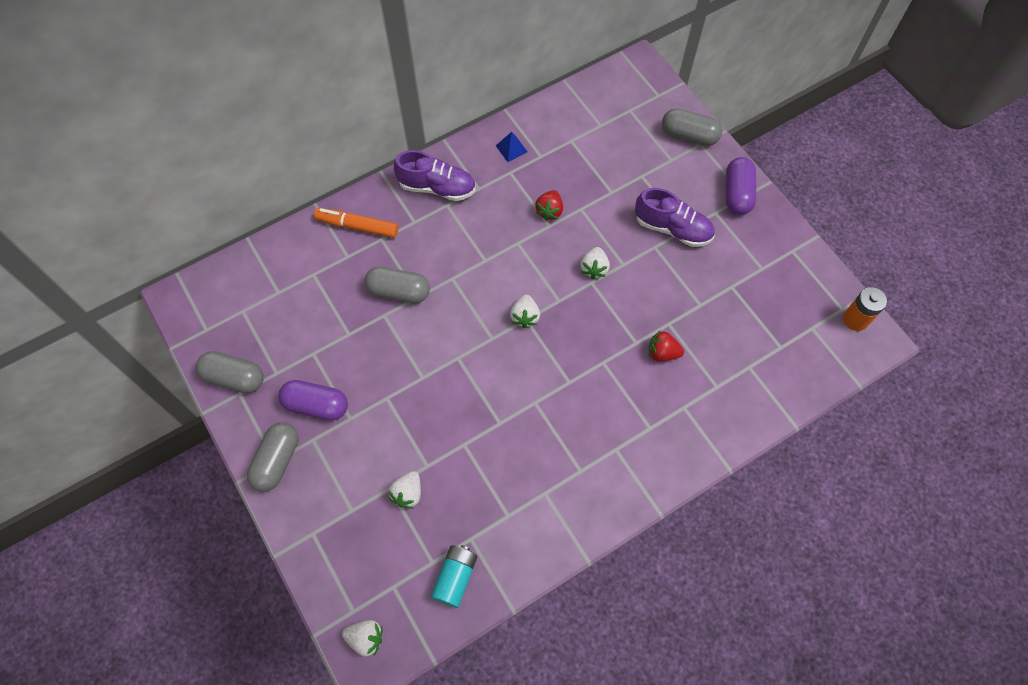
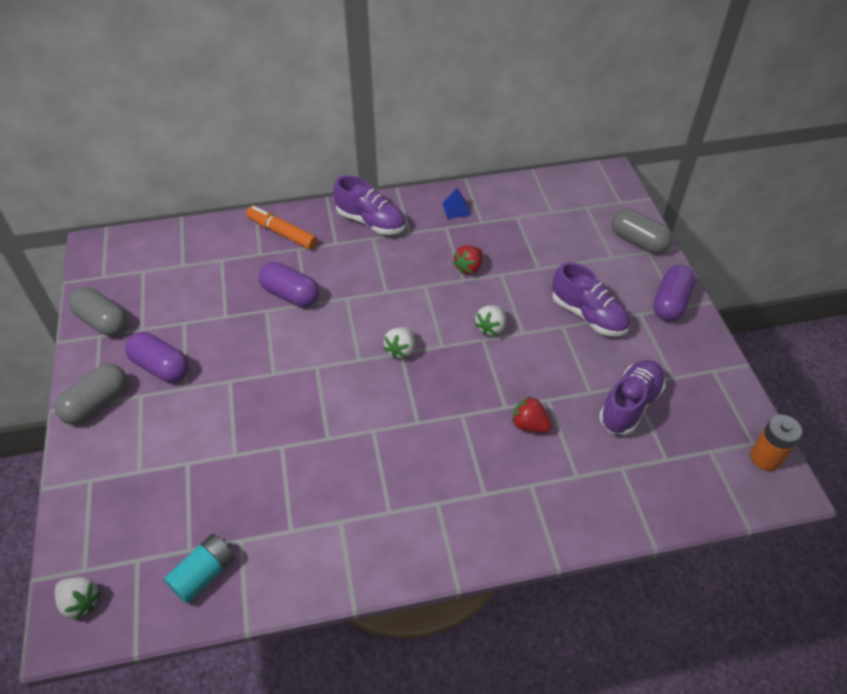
camera: 20 degrees right, 15 degrees down
grey capsule [364,267,430,303] -> purple capsule [259,262,319,307]
white strawberry [389,471,421,509] -> none
none -> purple shoe [599,360,666,435]

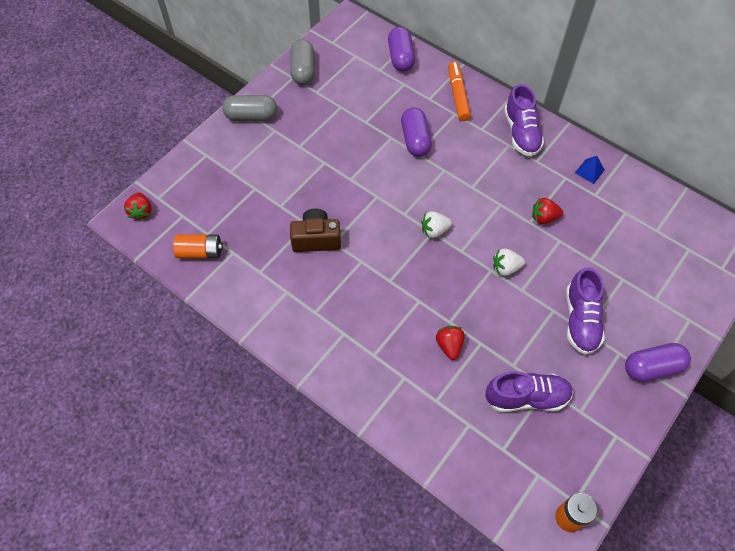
camera: 50 degrees right, 10 degrees up
white strawberry [55,577,101,620] -> red strawberry [124,192,152,221]
purple capsule [125,332,189,383] -> purple capsule moved to [388,27,415,72]
turquoise battery [164,534,235,604] -> orange battery [173,235,223,258]
grey capsule [612,209,673,254] -> none
none -> brown camera [290,209,341,252]

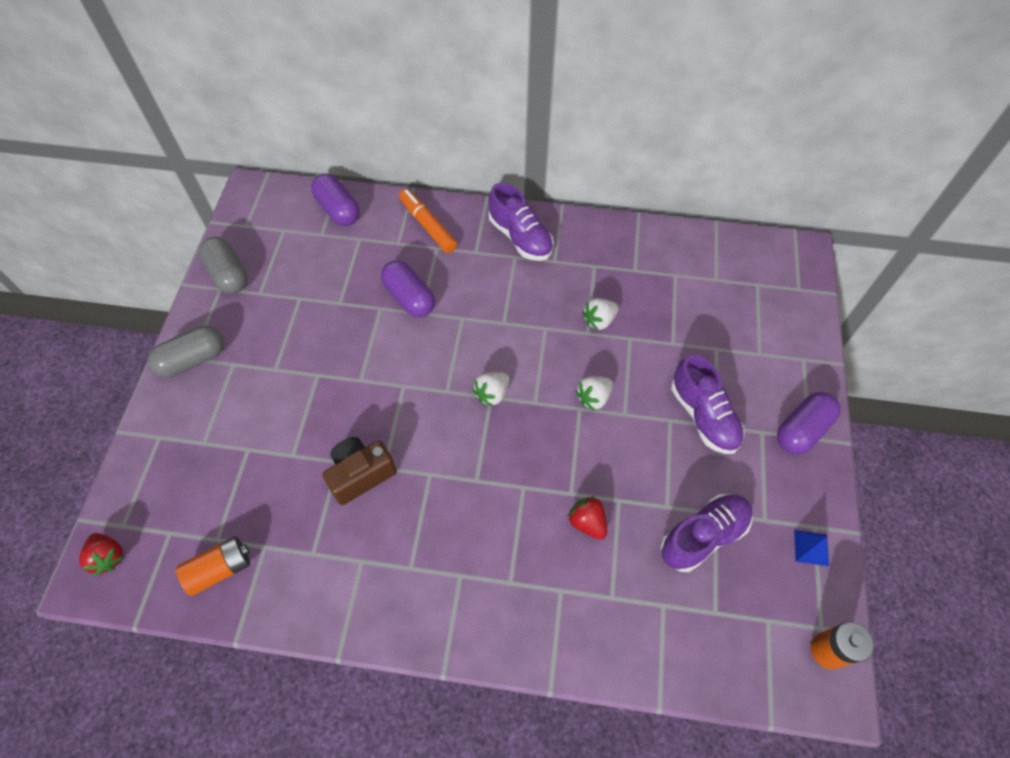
camera: 30 degrees left, 0 degrees up
red strawberry [532,198,563,224] -> white strawberry [582,298,619,330]
blue pyramid [575,156,605,184] -> blue pyramid moved to [794,530,829,566]

